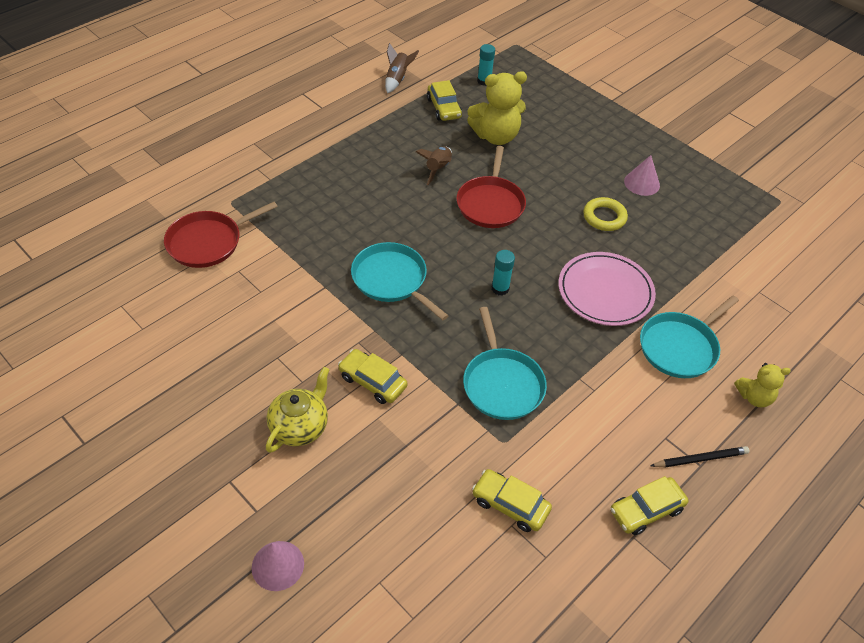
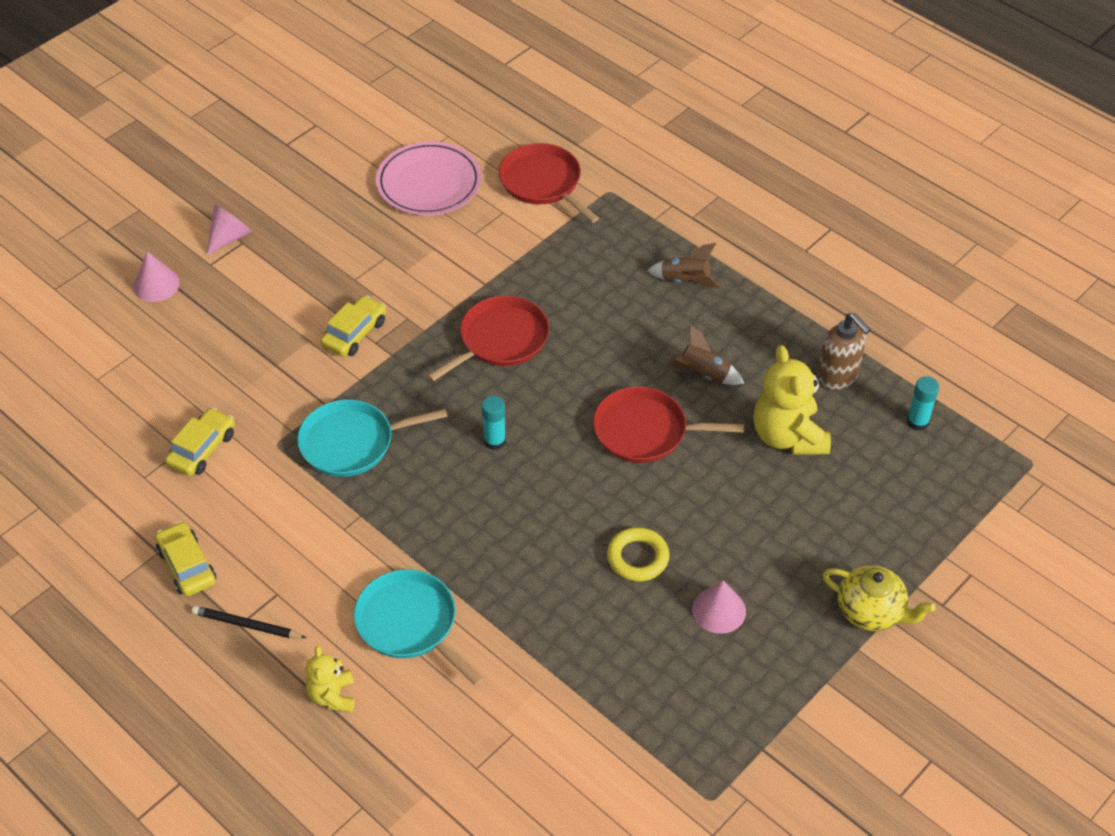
camera: 90 degrees right, 0 degrees up
yellow teapot [266,367,330,453] -> yellow teapot moved to [823,565,935,631]
turquoise pan [351,242,449,320] -> red pan [427,296,549,382]
brown rocket [385,43,419,93] -> brown rocket moved to [647,243,721,288]
yellow car [427,80,462,121] -> brown soap dispenser [817,313,871,390]
pink plate [559,252,656,326] -> pink plate moved to [376,141,481,216]
black pencil [650,446,749,468] -> black pencil turned 120 degrees clockwise [192,606,306,639]
none -> pink cone [206,205,252,256]

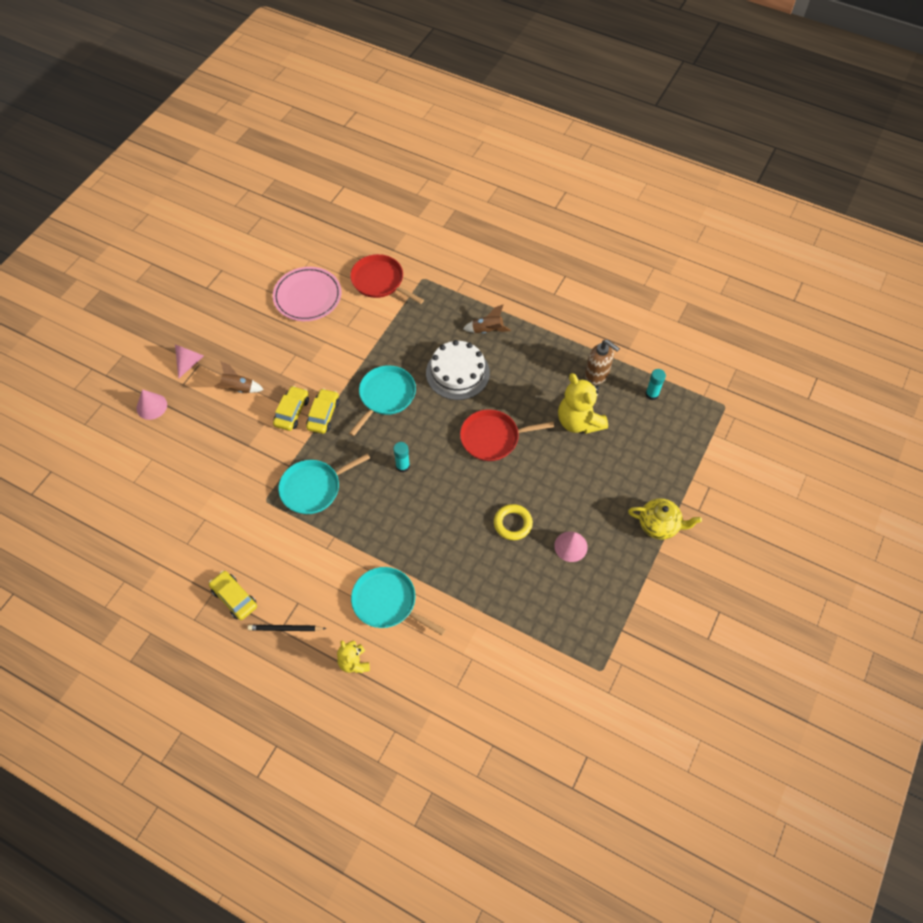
camera: 15 degrees left, 10 degrees up
yellow car [165,408,235,476] -> yellow car moved to [306,388,340,434]
red pan [427,296,549,382] -> turquoise pan [349,365,416,436]
brown rocket [668,325,744,385] -> brown rocket moved to [214,362,264,393]
none -> white cake [426,340,490,400]

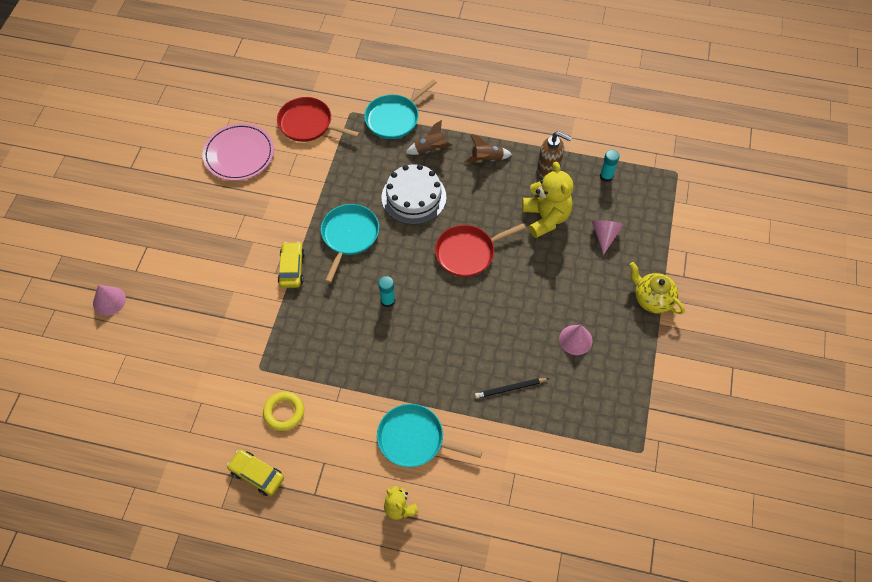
camera: 15 degrees left, 0 degrees up
pink cone [175,345,204,379] -> pink cone moved to [592,220,623,255]
brown rocket [214,362,264,393] -> brown rocket moved to [464,134,512,163]
black pencil [248,625,326,631] -> black pencil moved to [475,378,549,399]
yellow car [273,386,309,431] -> none
turquoise pan [278,453,370,514] -> turquoise pan moved to [364,79,437,139]
yellow ring [494,504,533,540] -> yellow ring moved to [263,392,304,431]
yellow teddy bear [558,373,608,434] -> yellow teddy bear turned 150 degrees counterclockwise [522,162,574,238]
yellow teapot [628,498,702,540] -> yellow teapot turned 135 degrees counterclockwise [630,262,685,314]

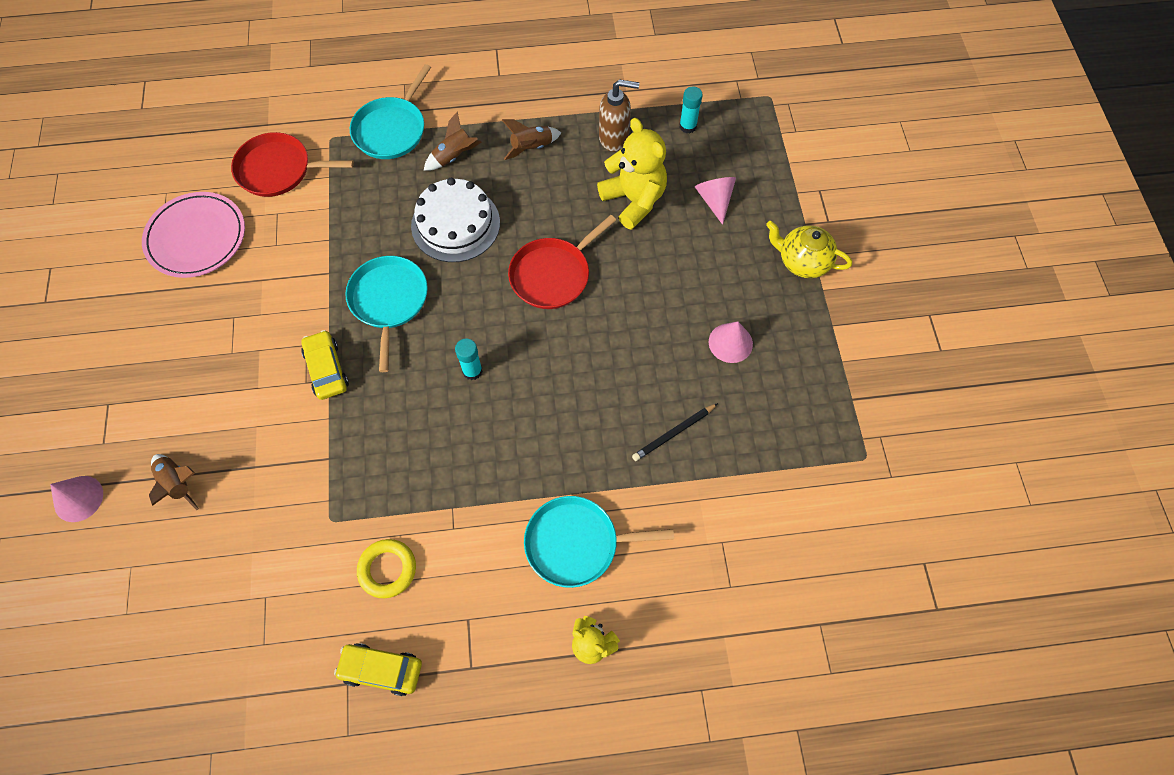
camera: 20 degrees left, 5 degrees up
none -> brown rocket [149,454,199,510]

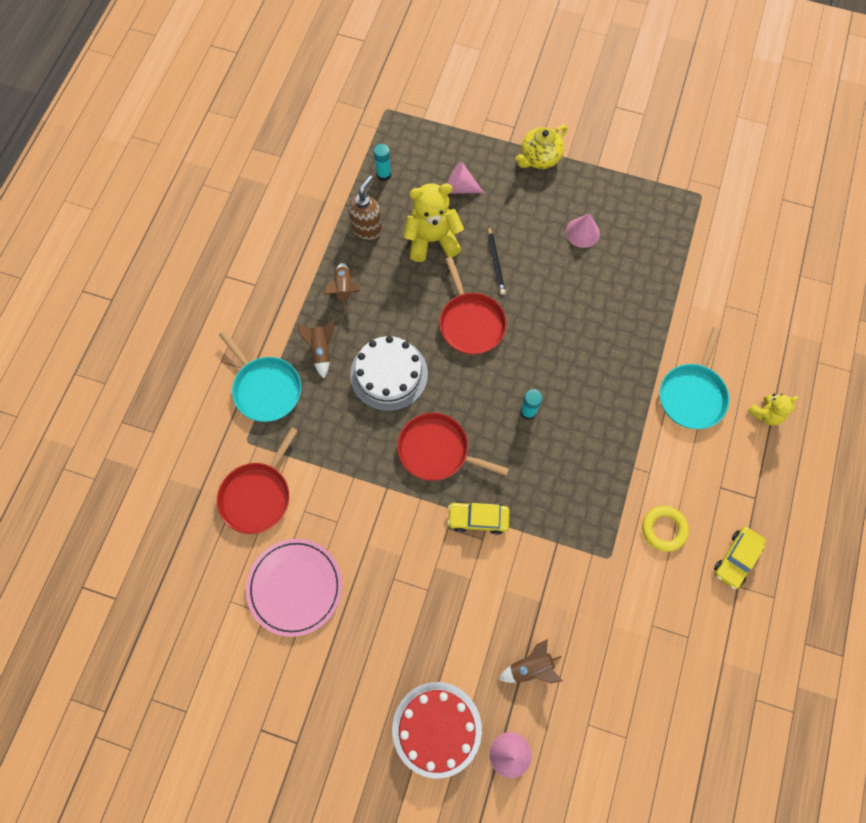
camera: 65 degrees left, 5 degrees up
turquoise pan [345,256,428,372] -> red pan [397,413,509,481]
black pencil [632,403,718,461] -> black pencil moved to [488,226,506,295]
none -> red cake [392,682,482,778]

